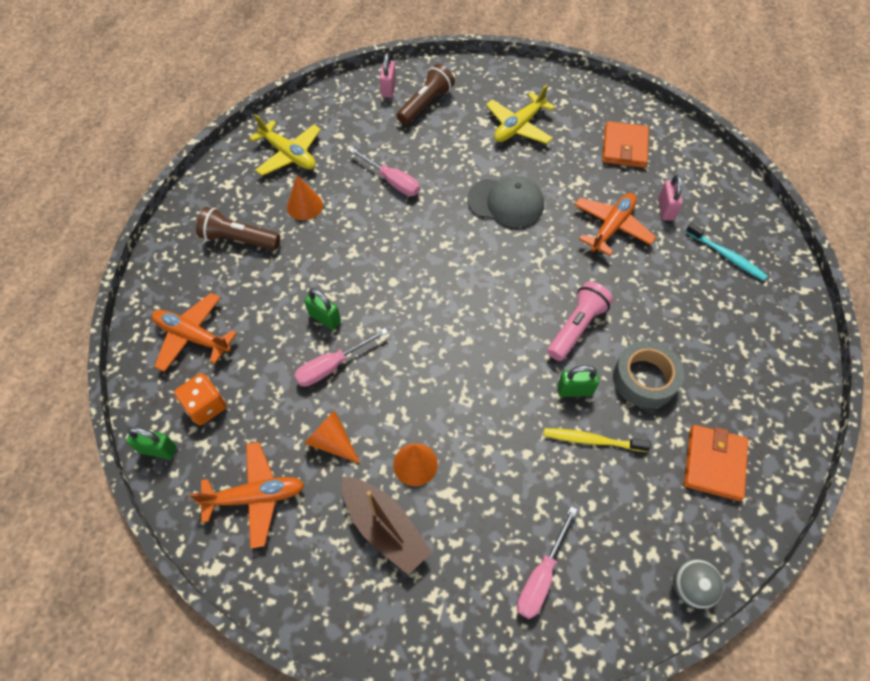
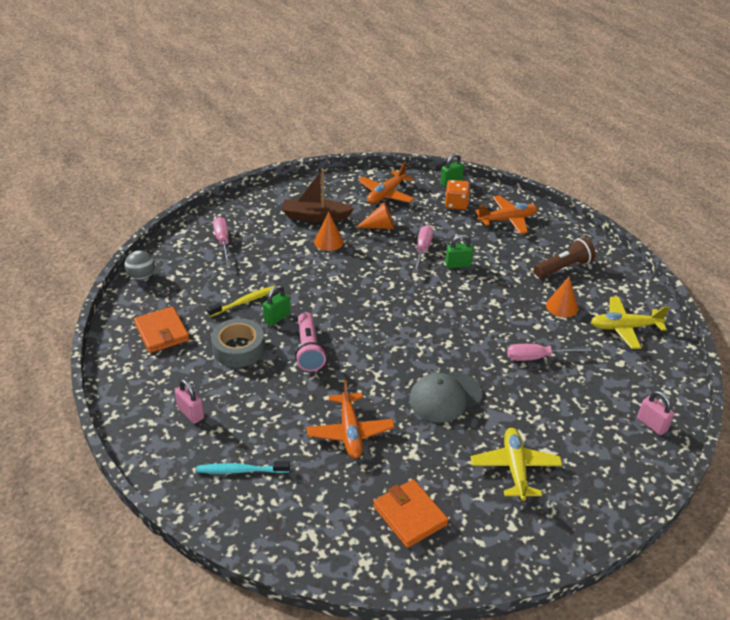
camera: 135 degrees right, 20 degrees down
brown flashlight [396,64,455,125] -> none
pink padlock [658,174,683,220] -> pink padlock moved to [175,379,204,424]

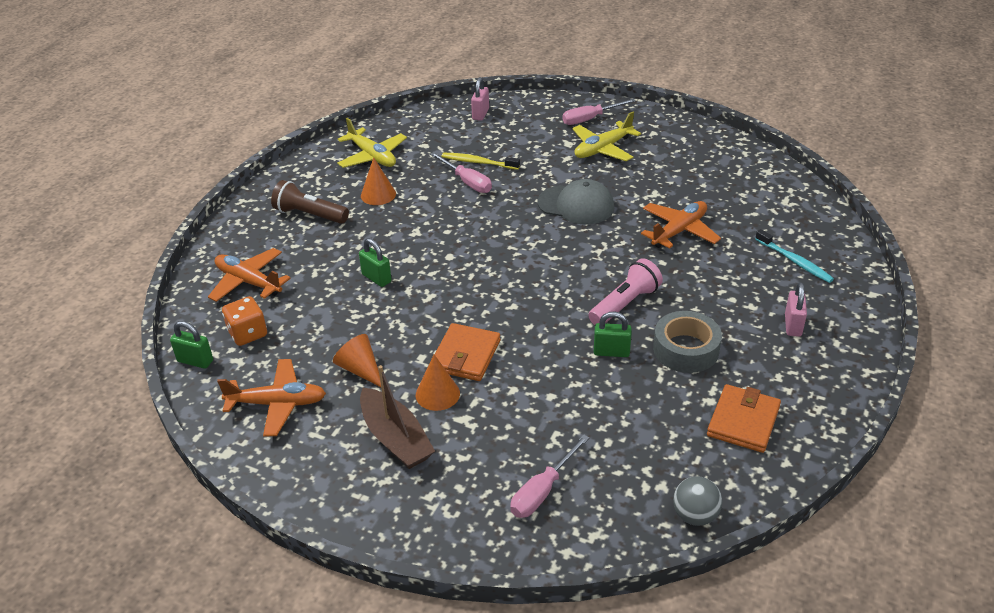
camera: 125 degrees left, 0 degrees up
yellow toothbrush [207,286,275,317] -> yellow toothbrush moved to [442,152,520,170]
orange wallet [373,479,448,548] -> orange wallet moved to [434,323,501,381]
pink screwdriver [413,225,433,273] -> pink screwdriver moved to [562,99,636,125]

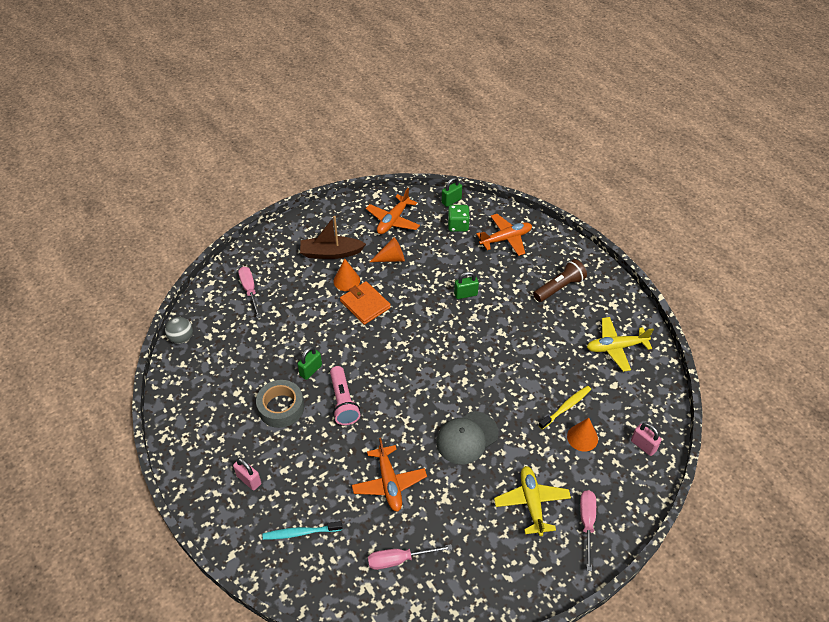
camera: 120 degrees right, 10 degrees up
orange dice [222,296,267,346] -> green dice [448,205,470,232]
orange cone [361,157,396,205] -> orange cone moved to [567,418,598,452]
pink screwdriver [430,152,492,193] -> pink screwdriver moved to [368,544,452,570]
orange wallet [707,384,781,453] -> none

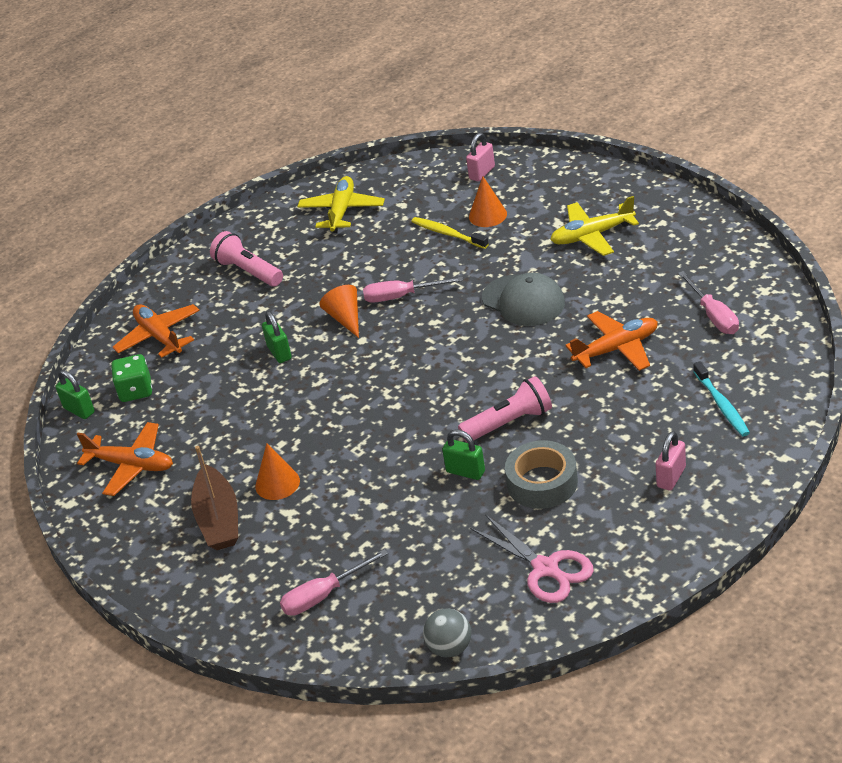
camera: 95 degrees left, 10 degrees down
orange wallet [340,281,391,325] -> none
orange cone [370,237,405,262] -> orange cone moved to [319,285,359,338]
brown flashlight [533,259,587,302] -> pink flashlight [210,231,283,287]
pink screwdriver [580,490,596,571] -> pink screwdriver moved to [363,277,463,303]
yellow plane [587,317,654,372] -> yellow plane turned 150 degrees counterclockwise [297,176,385,233]
none -> pink scissors [470,514,594,603]

